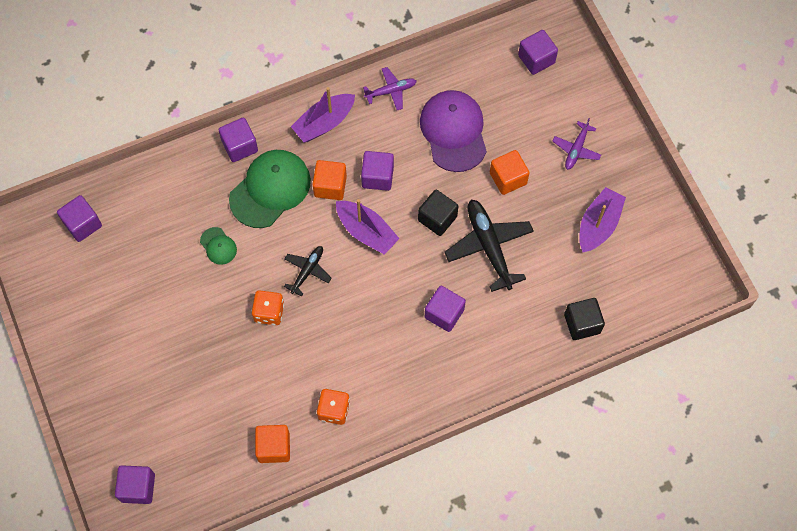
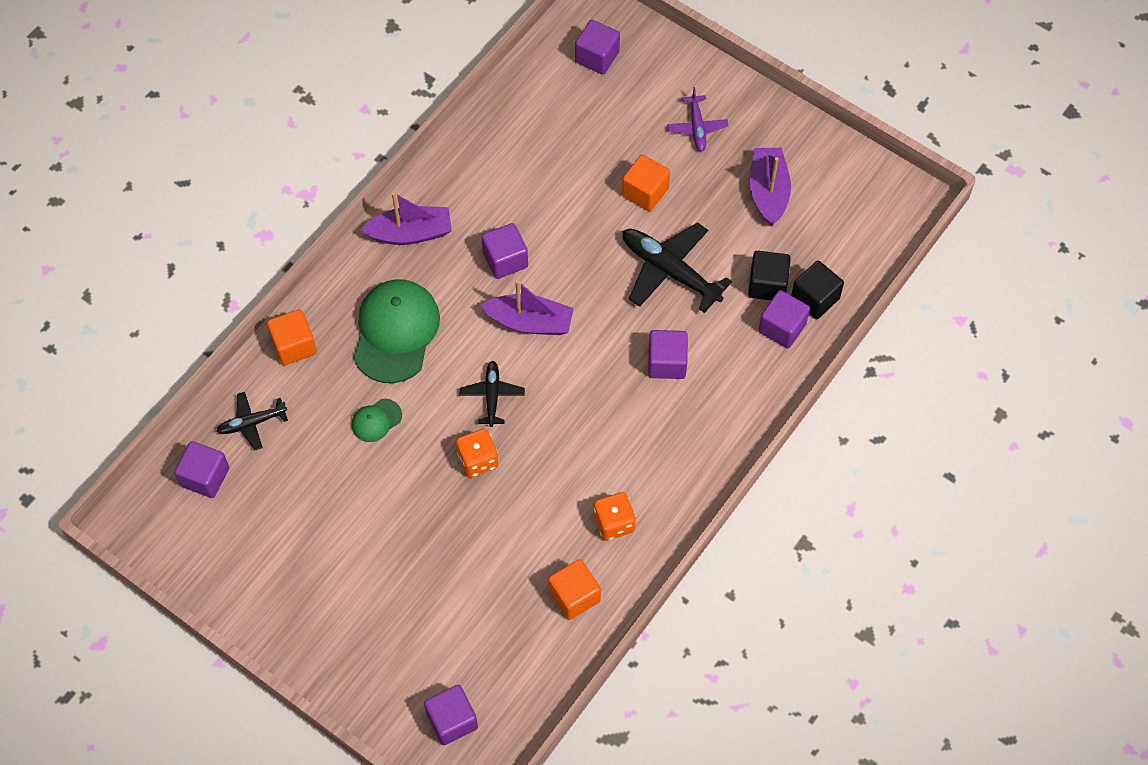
camera: 30 degrees left, 5 degrees down
green cap [200,227,237,265] -> green cap turned 120 degrees clockwise [352,399,402,442]
purple cube [218,118,258,162] -> purple cube moved to [758,290,810,348]
purple boat [291,87,355,143] -> purple boat turned 120 degrees counterclockwise [360,192,452,245]
orange cube [312,160,347,200] -> orange cube moved to [267,309,317,366]
purple plane [363,67,417,110] -> none
black cube [418,190,458,236] -> black cube moved to [748,251,791,300]
purple cap [420,90,487,172] -> none
none -> black plane [216,392,288,450]

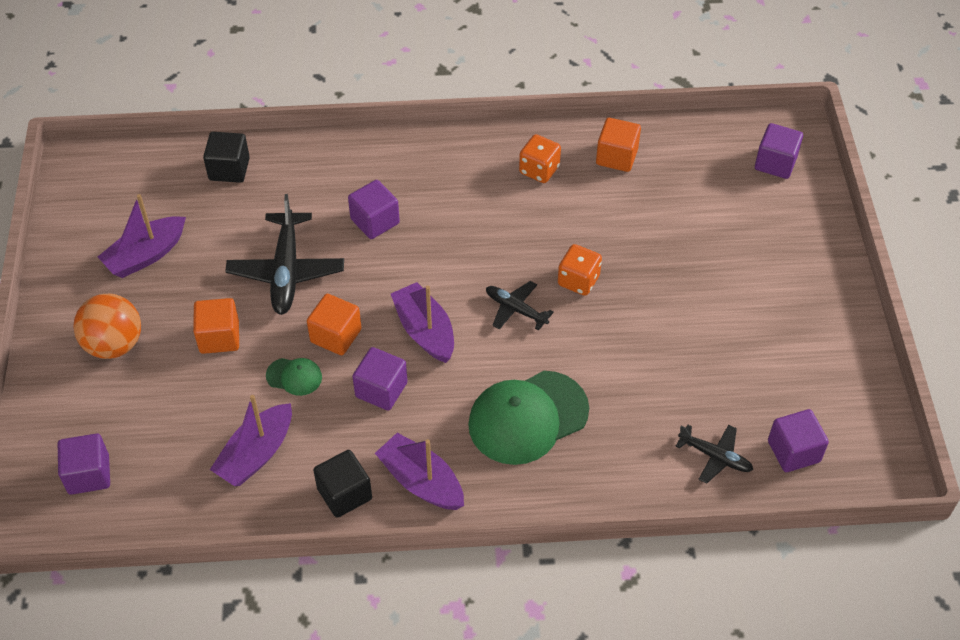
camera: 130 degrees left, 10 degrees down
orange cube [267,309,317,366] -> orange cube moved to [307,294,362,355]
green cap [352,399,402,442] -> green cap moved to [266,358,322,396]
black plane [460,361,525,427] -> black plane turned 75 degrees clockwise [486,281,554,331]
purple plane [667,87,728,152] -> orange ball [73,294,141,359]
black cube [748,251,791,300] -> black cube moved to [313,450,372,518]
purple cube [758,290,810,348] -> none
none -> purple boat [210,395,292,486]

